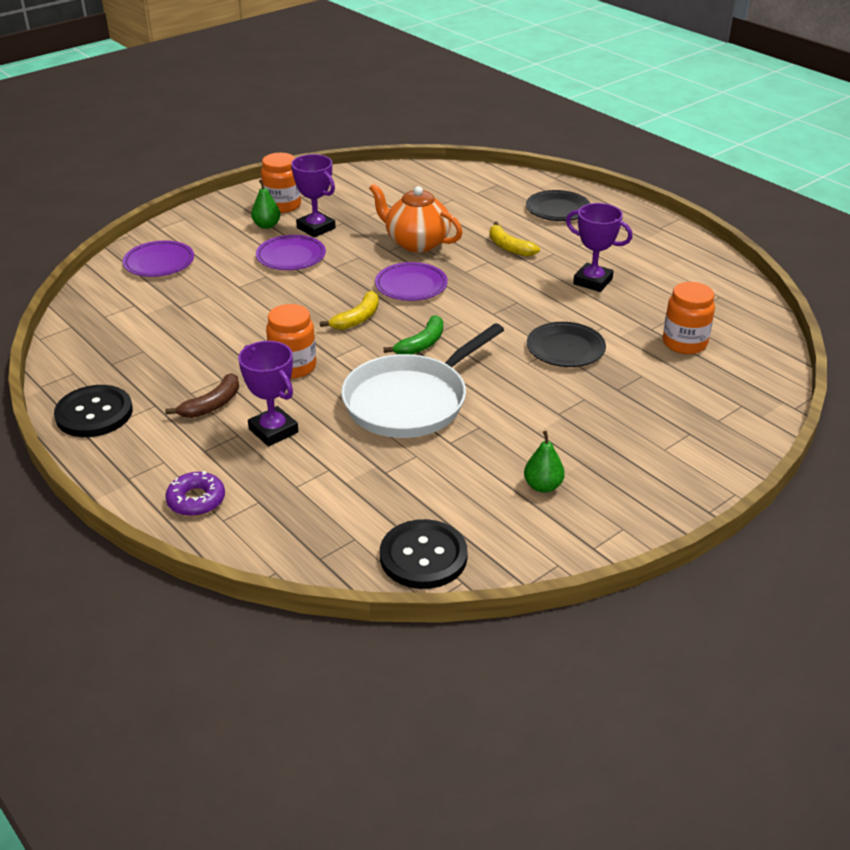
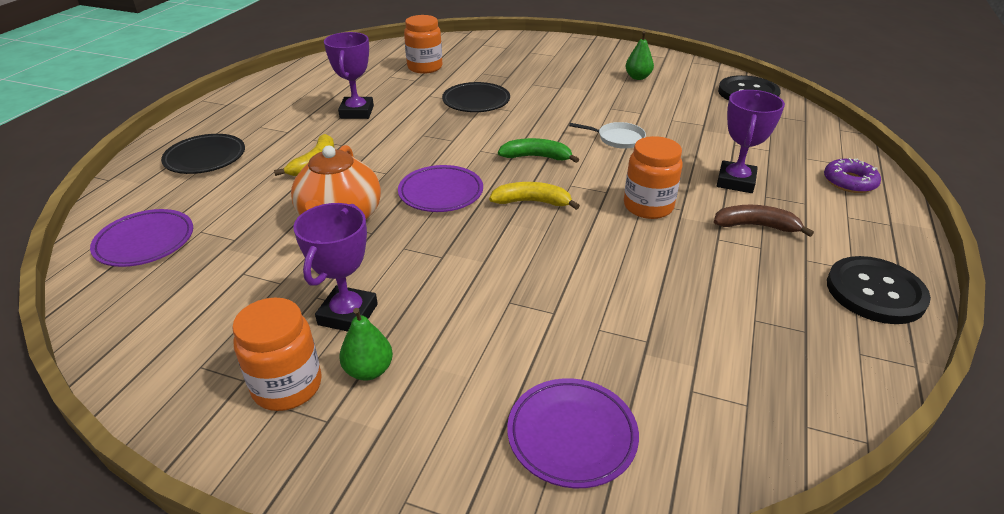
camera: 120 degrees left, 0 degrees up
purple plate [256,235,326,270] -> purple plate moved to [90,209,193,267]
white pan [341,323,504,438] -> white pan [569,122,646,149], size x0.42

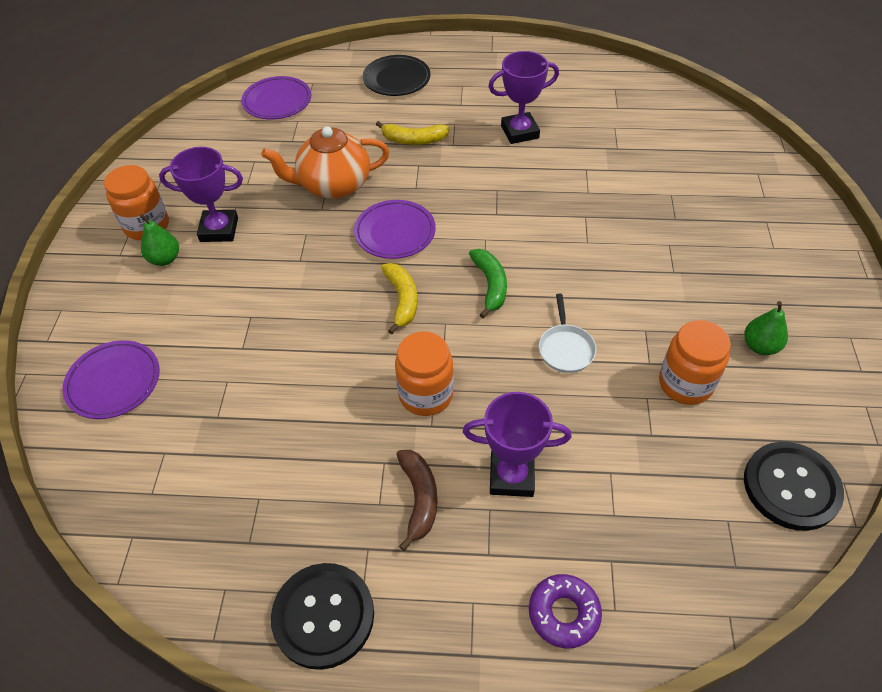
camera: 75 degrees right, 15 degrees up
orange jar [404,15,442,74] -> orange jar moved to [659,320,731,405]
black plate [442,82,510,112] -> none

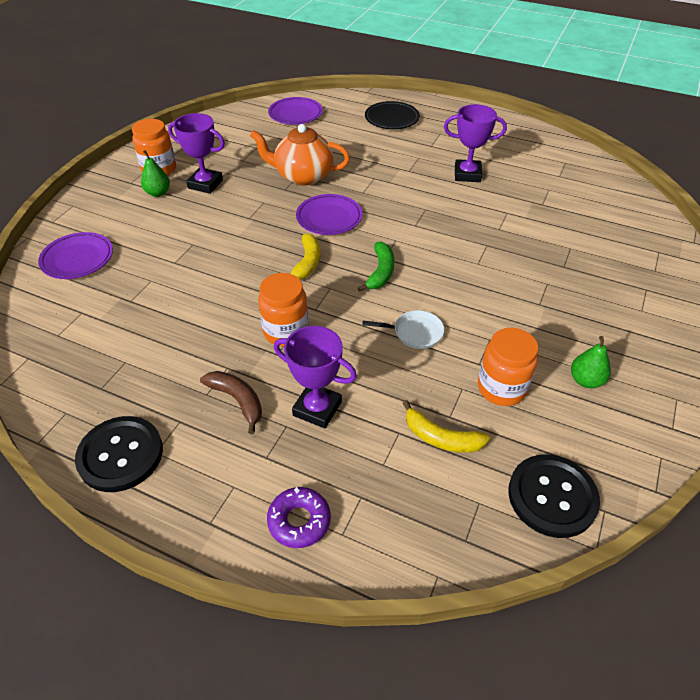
camera: 20 degrees right, 5 degrees down
yellow banana [376,121,450,145] -> yellow banana moved to [403,400,490,453]
brown banana [396,450,438,551] -> brown banana turned 60 degrees counterclockwise [200,371,262,434]
white pan [539,294,597,373] -> white pan turned 105 degrees counterclockwise [362,310,444,349]

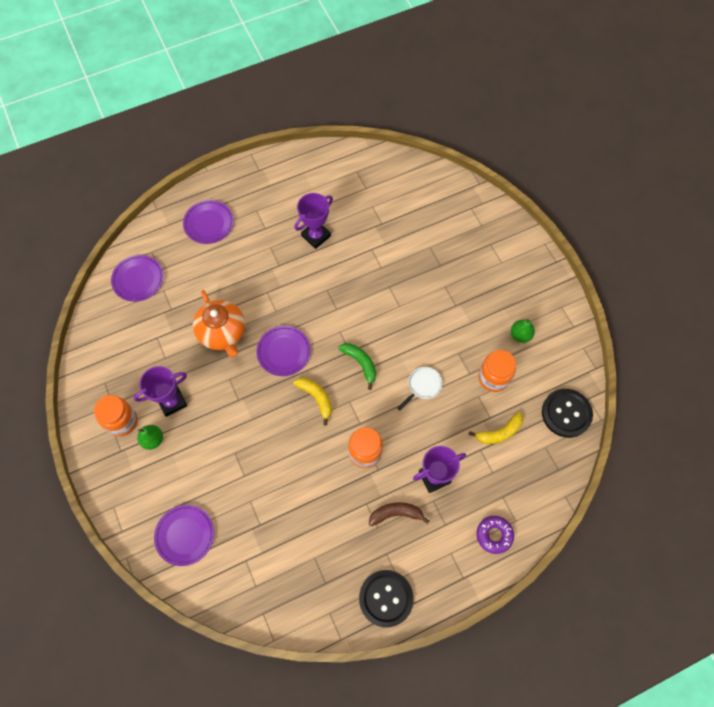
camera: 50 degrees left, 20 degrees up
orange teapot [250,124,350,186] -> orange teapot turned 75 degrees counterclockwise [193,290,245,357]
black plate [365,101,420,129] -> purple plate [183,200,234,244]

